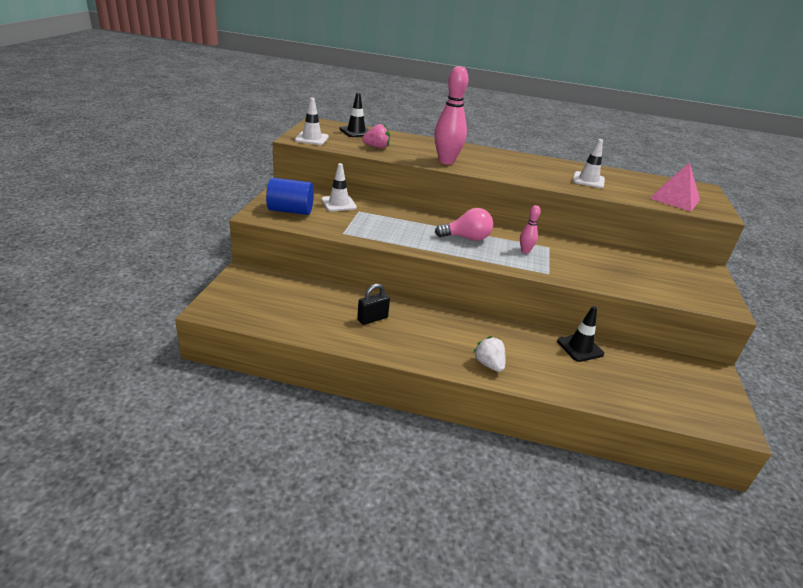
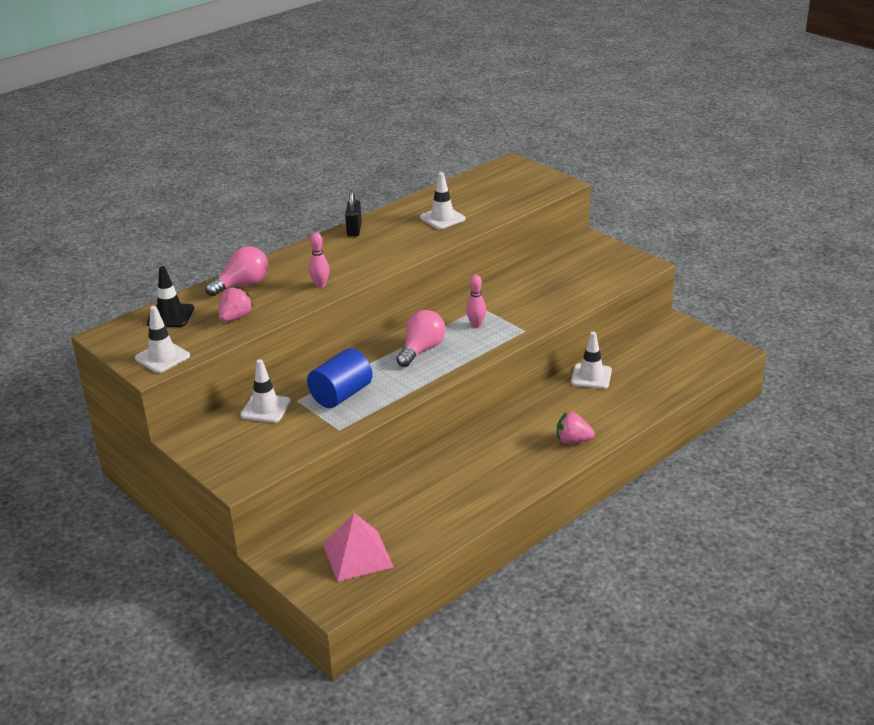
camera: 50 degrees left, 0 degrees up
blue cylinder [266,178,314,215] -> blue cylinder moved to [307,348,373,408]
black padlock [357,284,390,325] -> black padlock moved to [345,190,362,237]
pink bowling pin [434,66,469,165] -> pink bowling pin [309,232,329,288], size x0.50
white strawberry [473,336,506,372] -> pink strawberry [557,412,595,444]
black traffic cone [557,306,604,362] -> white traffic cone [571,332,612,389]
pink pyramid [649,162,700,211] -> pink pyramid moved to [323,513,394,582]
none -> pink light bulb [205,246,269,296]

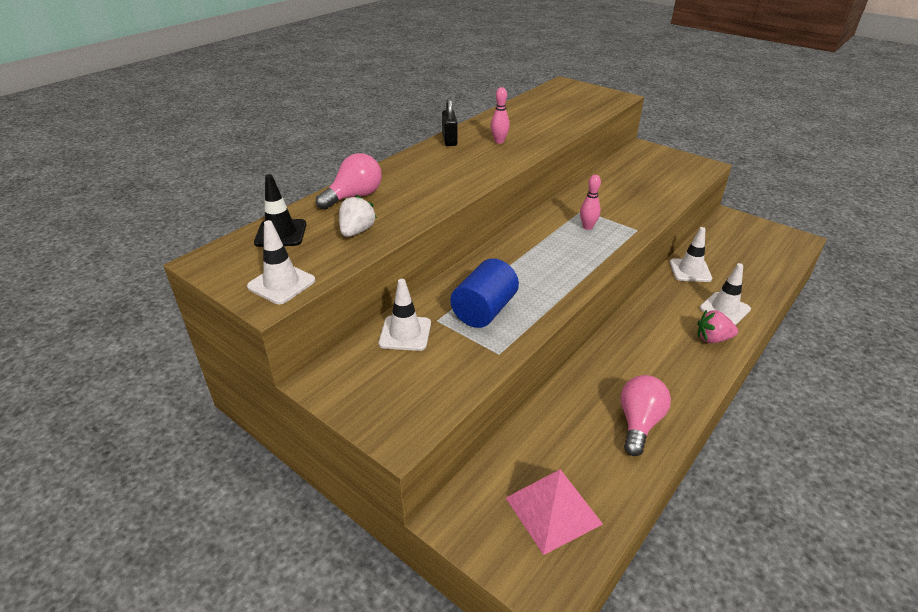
camera: 10 degrees left, 5 degrees up
pink strawberry [219,286,254,322] -> white strawberry [339,195,377,237]
pink bowling pin [309,232,329,288] -> pink bowling pin moved to [491,87,510,144]
pink light bulb [396,310,446,367] -> pink light bulb moved to [621,375,671,456]
white traffic cone [420,172,466,229] -> white traffic cone moved to [700,263,751,325]

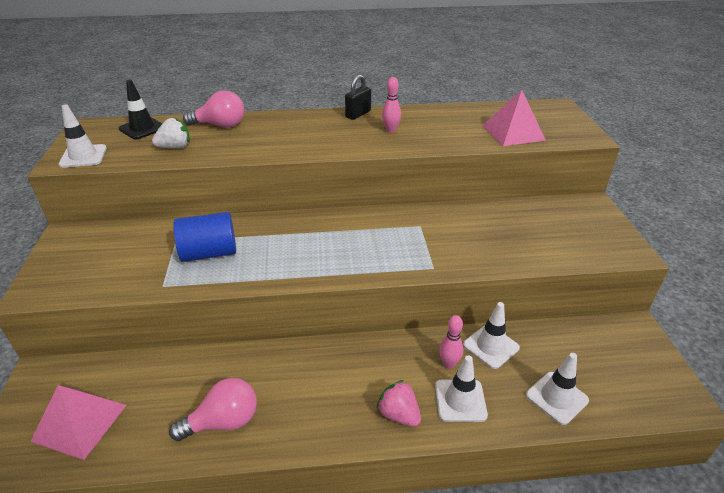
camera: 45 degrees right, 0 degrees up
white traffic cone [379,279,431,351] -> white traffic cone moved to [526,353,589,425]
pink bowling pin [580,175,601,230] -> pink bowling pin moved to [439,315,463,369]
none -> pink pyramid [482,90,546,146]

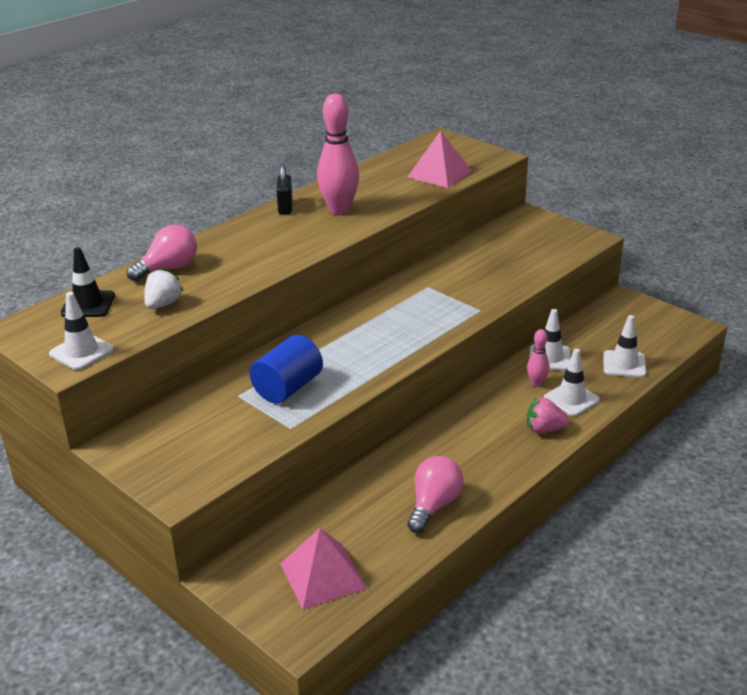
camera: 40 degrees left, 5 degrees down
pink bowling pin [382,77,401,133] -> pink bowling pin [317,94,359,215], size x2.01

